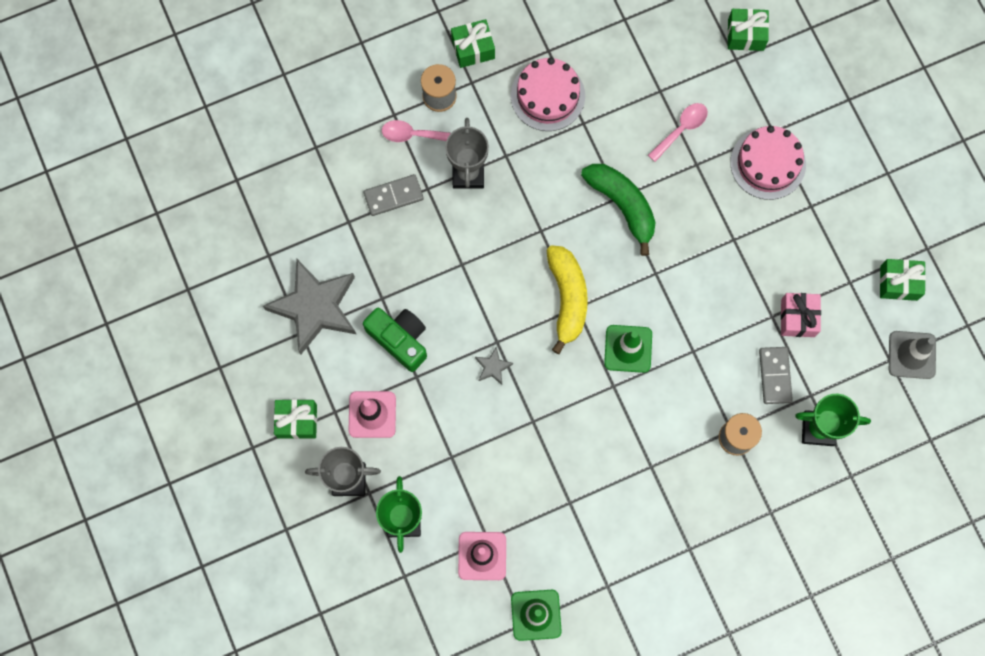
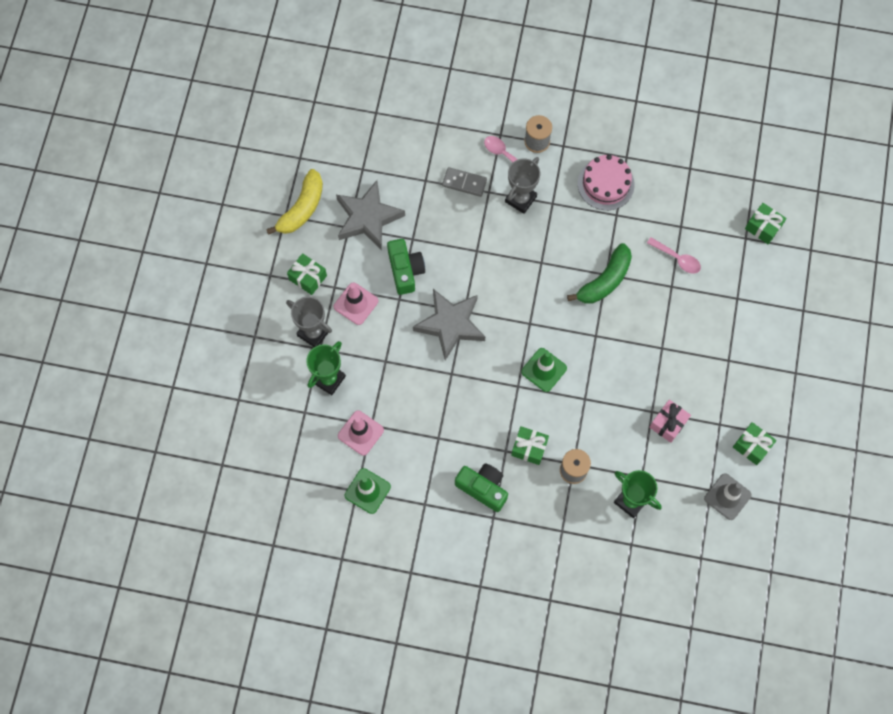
camera: 35 degrees right, 5 degrees down
green gift [451,19,495,68] -> green gift moved to [511,426,549,465]
grey star [475,346,513,385] -> grey star [413,289,485,360], size x2.48
yellow banana [547,245,588,354] -> yellow banana moved to [266,169,323,235]
green banana [581,164,656,256] -> green banana turned 45 degrees clockwise [567,243,632,304]
pink spoon [648,103,708,162] -> pink spoon turned 45 degrees clockwise [647,237,701,273]
pink cake [730,126,806,200] -> none
grey domino [759,347,793,404] -> none
none -> green camera [455,463,508,512]

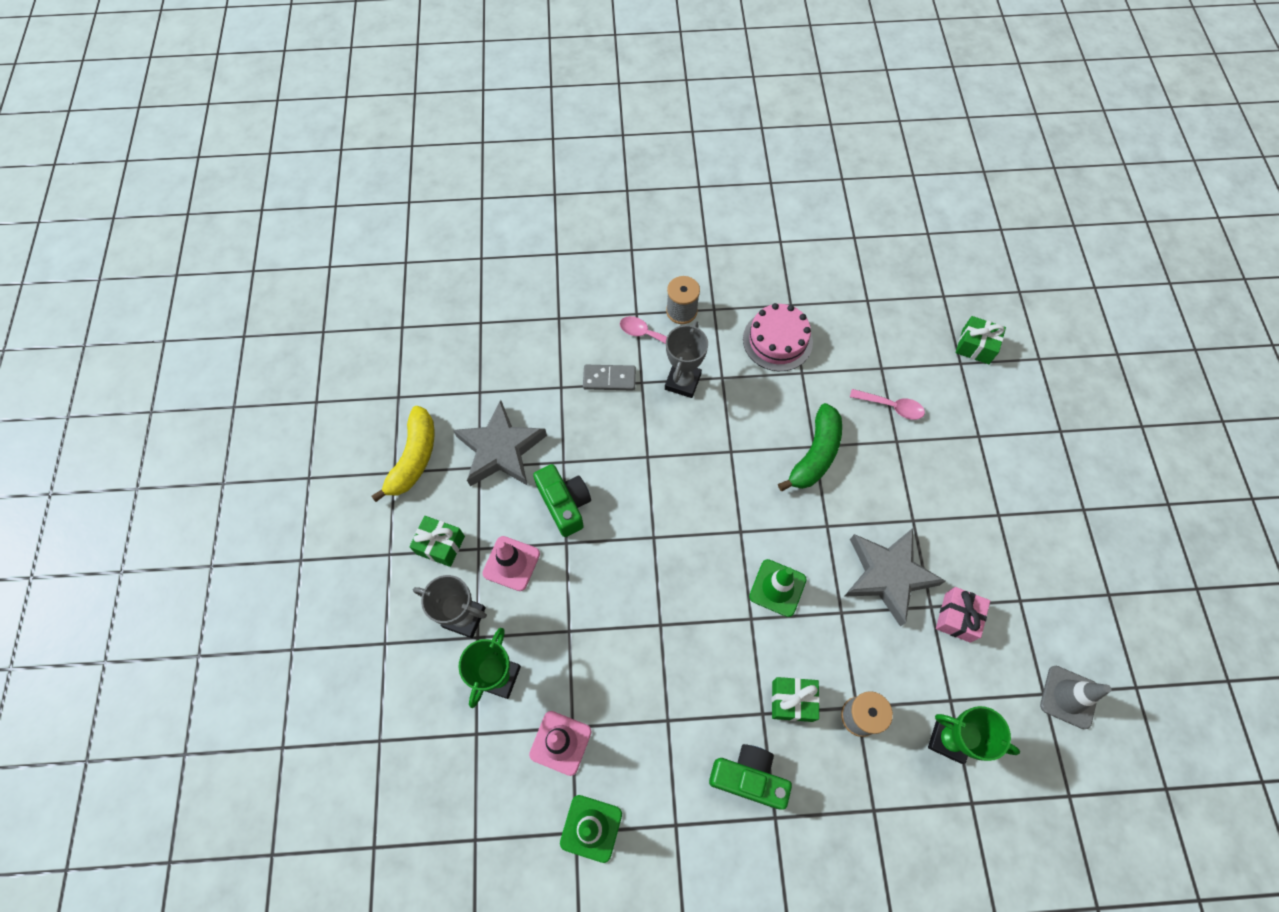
camera: 15 degrees left, 5 degrees down
grey star [413,289,485,360] -> grey star moved to [844,528,946,626]
green gift [733,422,777,465] -> none

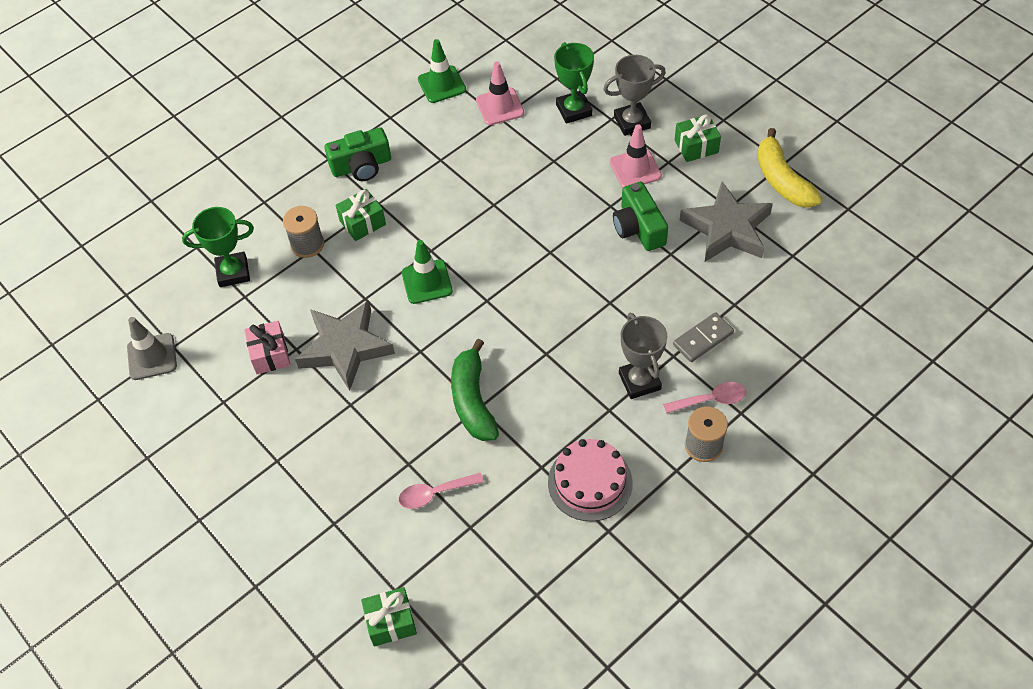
camera: 145 degrees right, 10 degrees down
green camera [533,464,591,537] -> green camera turned 45 degrees clockwise [613,182,668,251]

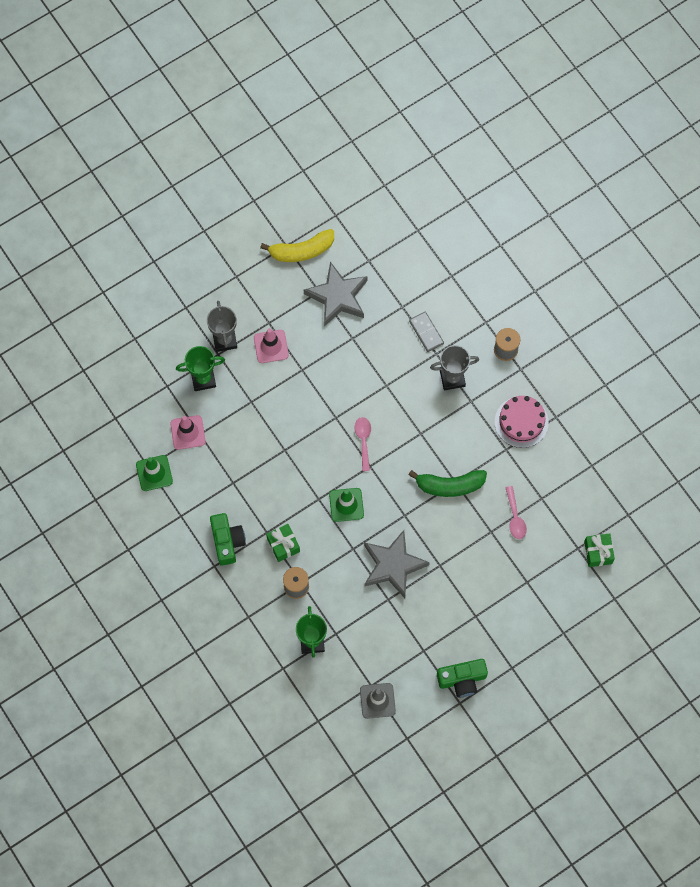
camera: 85 degrees left, 15 degrees up
pink gift [245,321,290,374] -> none
green camera [613,182,668,251] -> green camera moved to [437,659,488,697]
pink spoon [663,382,746,414] -> pink spoon moved to [355,417,371,471]
green gift [675,114,721,162] -> none

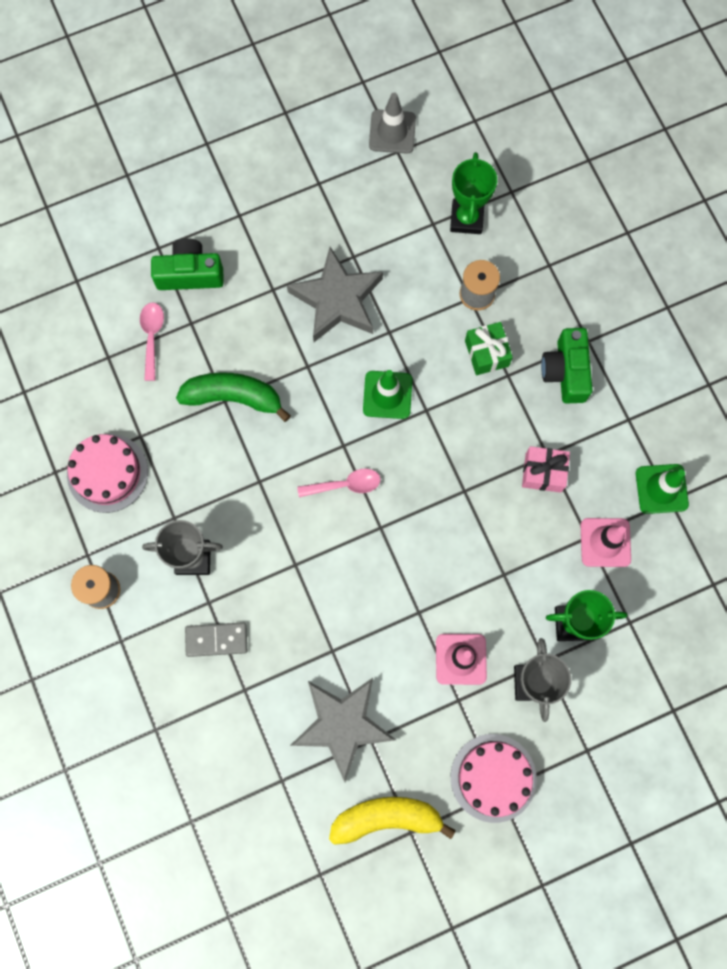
camera: 170 degrees left, 5 degrees up
pink spoon [355,417,371,471] -> pink spoon turned 105 degrees counterclockwise [297,469,381,497]
grey domino [409,312,444,352] -> grey domino turned 75 degrees counterclockwise [185,622,247,657]
green camera [437,659,488,697] -> green camera moved to [151,238,224,290]
green gift [584,533,615,567] -> none
none -> pink cake [451,734,537,823]
none -> pink gift [522,446,570,493]

